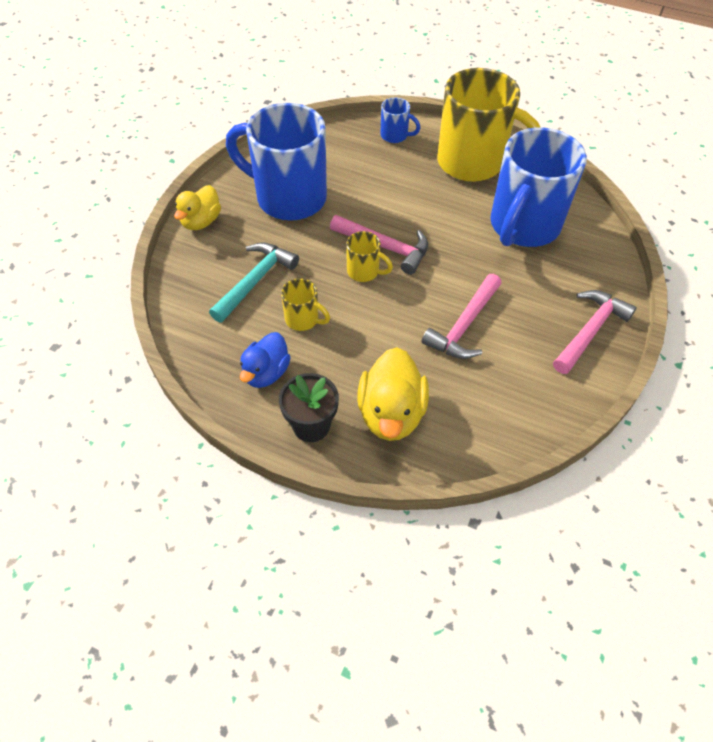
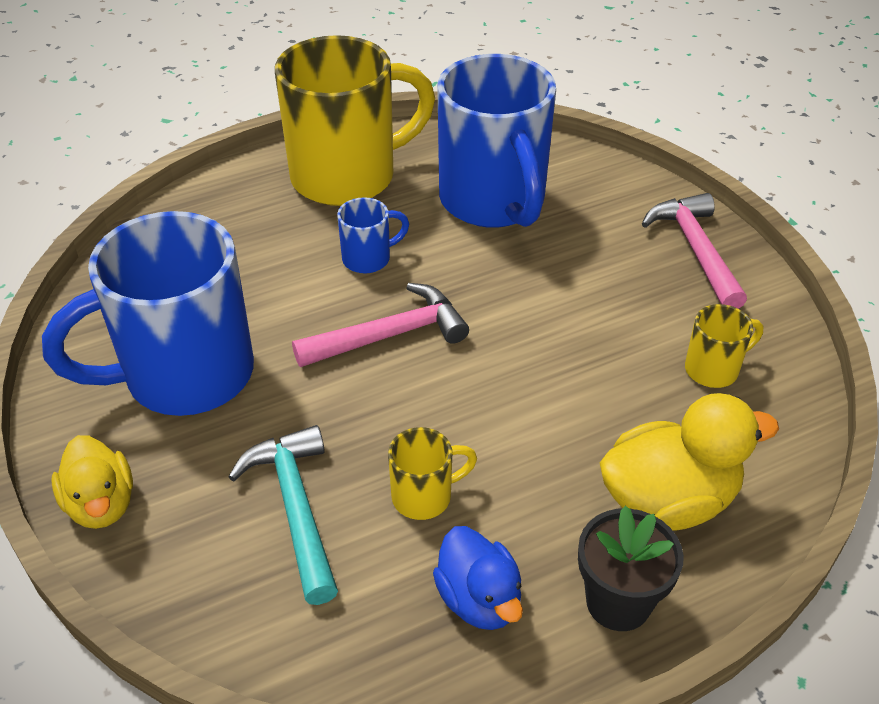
camera: 50 degrees left, 10 degrees down
yellow mug [346,231,393,282] -> yellow mug moved to [685,304,763,388]
yellow duck [357,347,429,441] -> yellow duck turned 60 degrees counterclockwise [600,393,779,530]
blue mug [380,97,420,143] -> blue mug moved to [337,197,409,274]
pink hammer [421,274,502,359] -> none

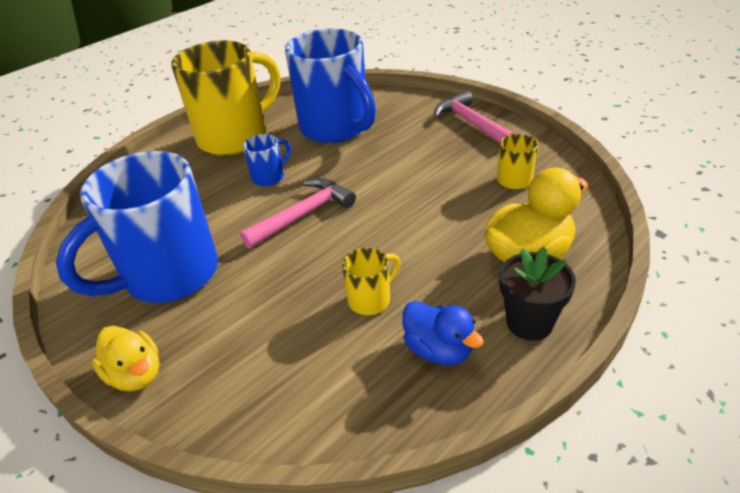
camera: 15 degrees left, 5 degrees down
turquoise hammer [228,425,338,605] -> none

